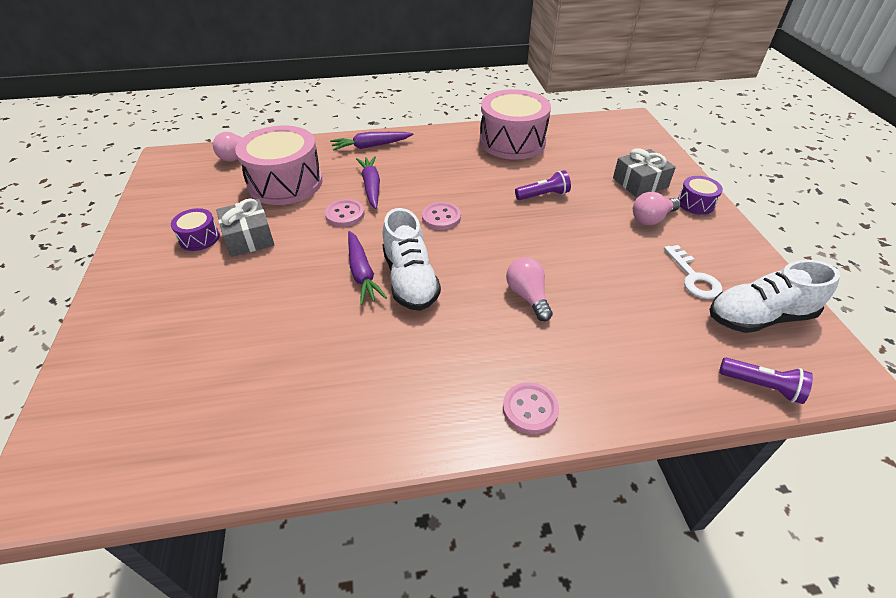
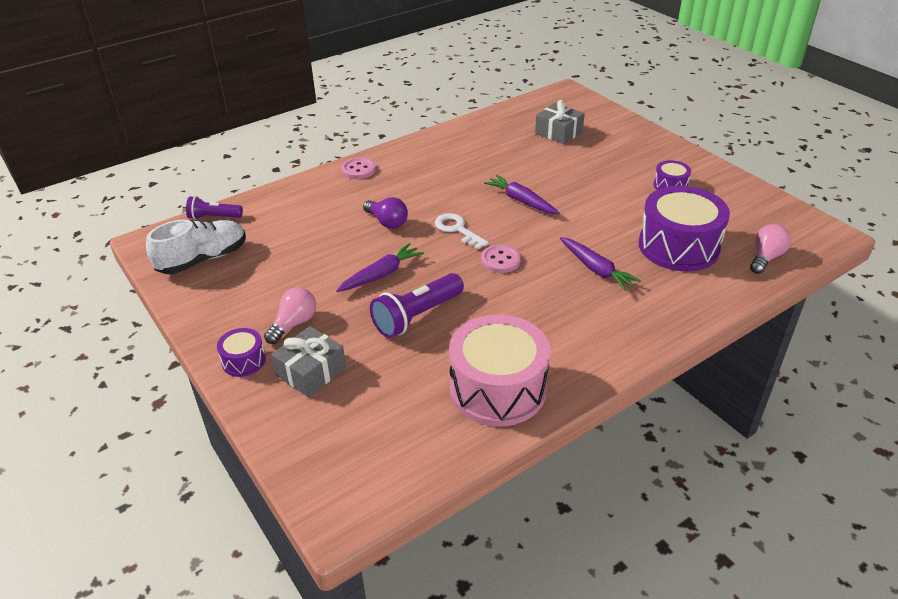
camera: 155 degrees right, 5 degrees down
grey gift [216,198,274,257] -> grey gift moved to [535,100,585,144]
pink drum [235,126,323,205] -> purple drum [639,186,730,272]
pink button [325,199,365,227] -> none
purple carrot [330,132,413,151] -> purple carrot moved to [336,243,424,292]
white shoe [382,208,441,311] -> none
pink light bulb [506,257,553,321] -> purple light bulb [363,197,408,229]
purple flashlight [515,170,571,200] -> purple flashlight [370,273,464,338], size x1.60
white key [664,245,722,299] -> white key moved to [435,213,489,249]

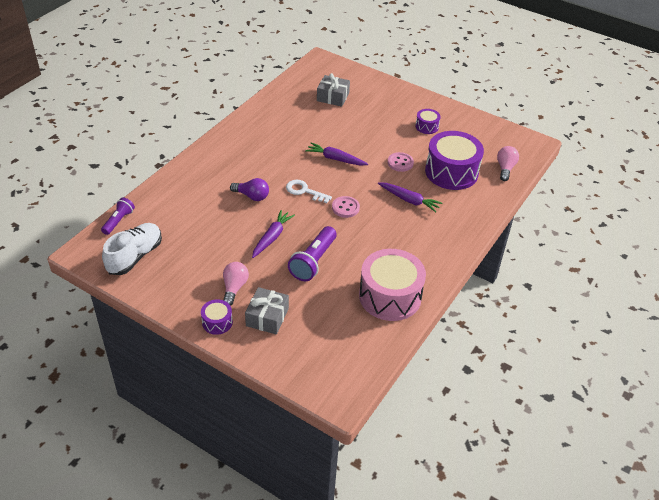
camera: 25 degrees left, 5 degrees up
purple flashlight [186,196,243,220] -> purple flashlight turned 135 degrees clockwise [101,197,135,235]
pink button [342,158,376,179] -> pink button moved to [388,152,414,172]

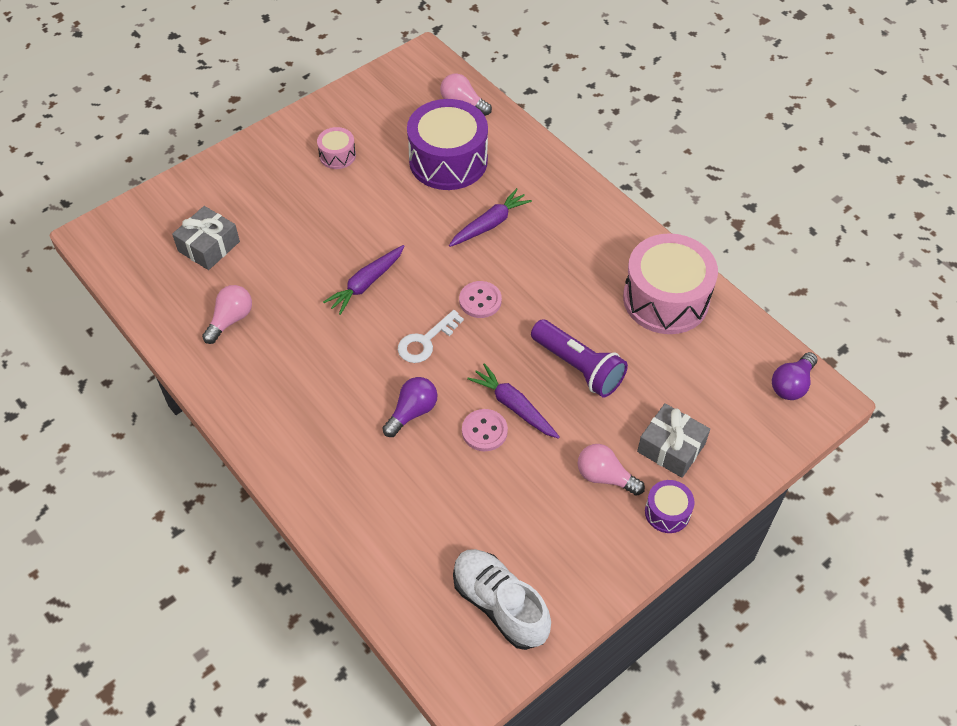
camera: 70 degrees left, 10 degrees up
purple flashlight [101,197,135,235] -> none
pink button [388,152,414,172] -> pink button moved to [462,409,508,451]
purple drum [415,109,441,134] -> pink drum [317,127,356,169]
none -> pink light bulb [202,285,252,344]
none -> purple light bulb [772,352,818,400]

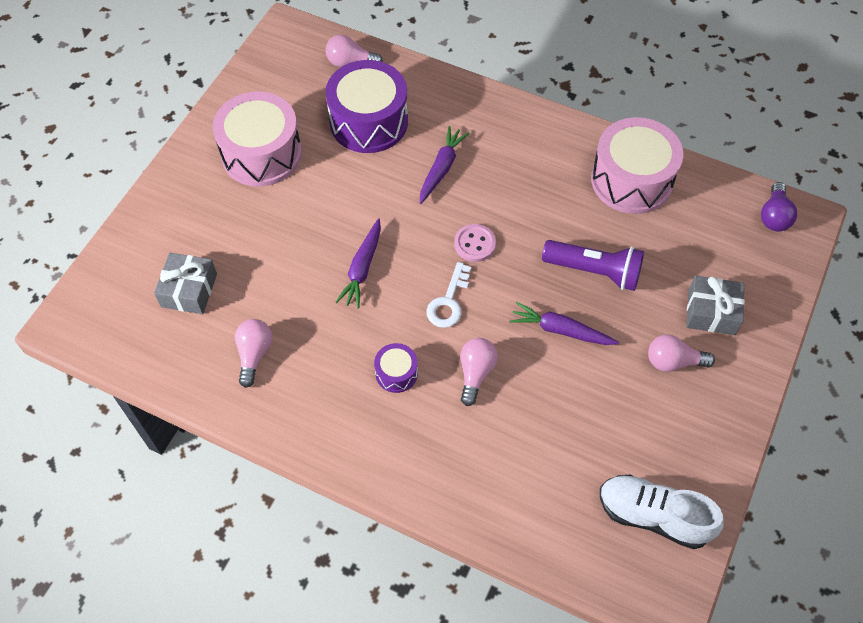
camera: 25 degrees left, 5 degrees up
pink drum [317,127,356,169] -> pink drum [213,91,302,187], size x2.14
purple light bulb [383,377,437,437] -> pink light bulb [460,338,498,406]
pink button [462,409,508,451] -> none
purple drum [645,480,694,533] -> purple drum moved to [374,343,418,393]

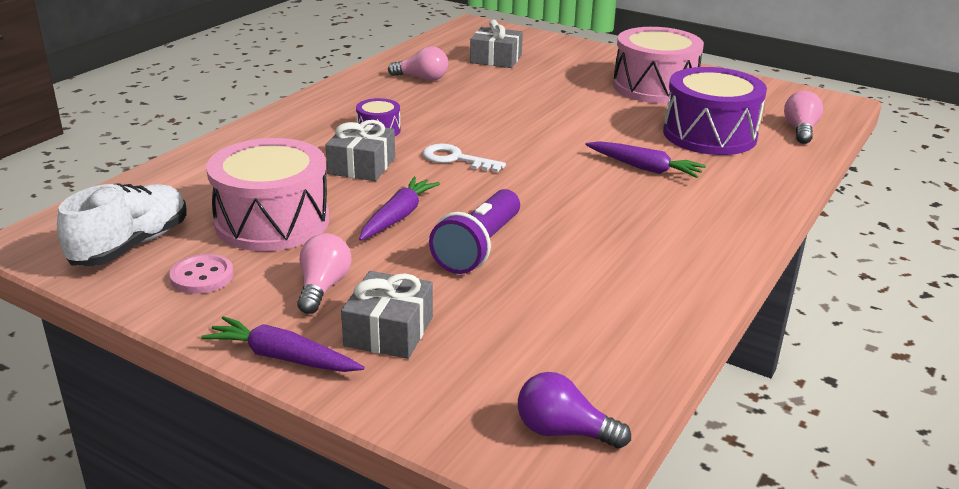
camera: 95 degrees right, 30 degrees down
purple carrot [336,218,381,308] -> purple carrot moved to [201,316,364,372]
pink button [454,224,496,262] -> pink button moved to [169,254,234,294]
pink light bulb [460,338,498,406] -> grey gift [326,120,395,181]
pink drum [591,117,683,214] -> pink drum moved to [206,138,329,251]

